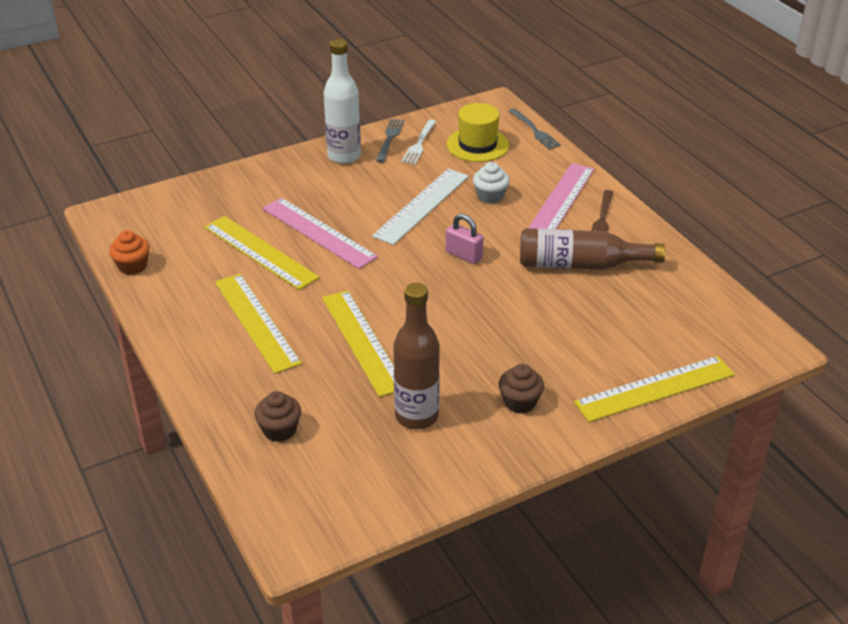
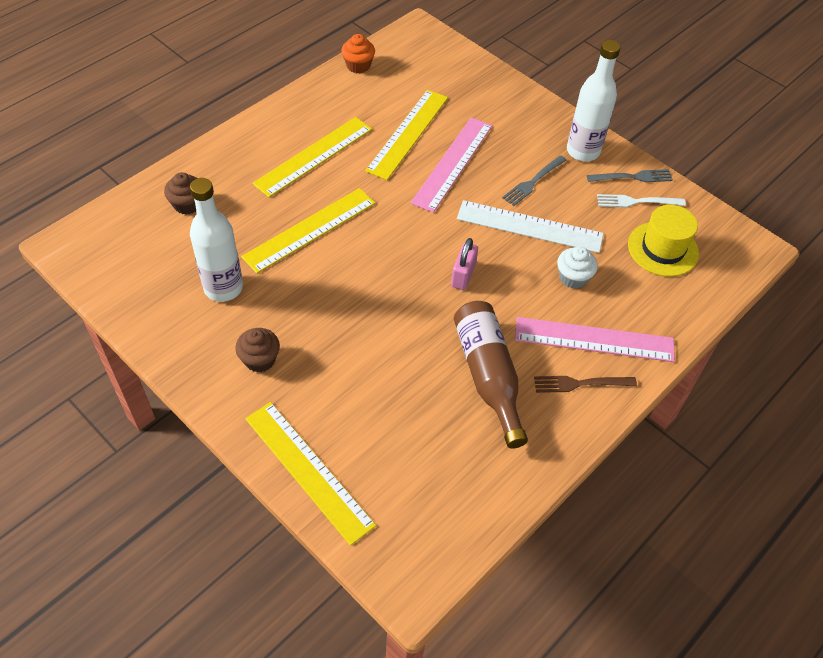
camera: 70 degrees right, 15 degrees up
brown bottle [393,283,440,429] -> white bottle [190,178,243,302]
grey fork [509,108,561,150] -> grey fork moved to [502,155,566,206]

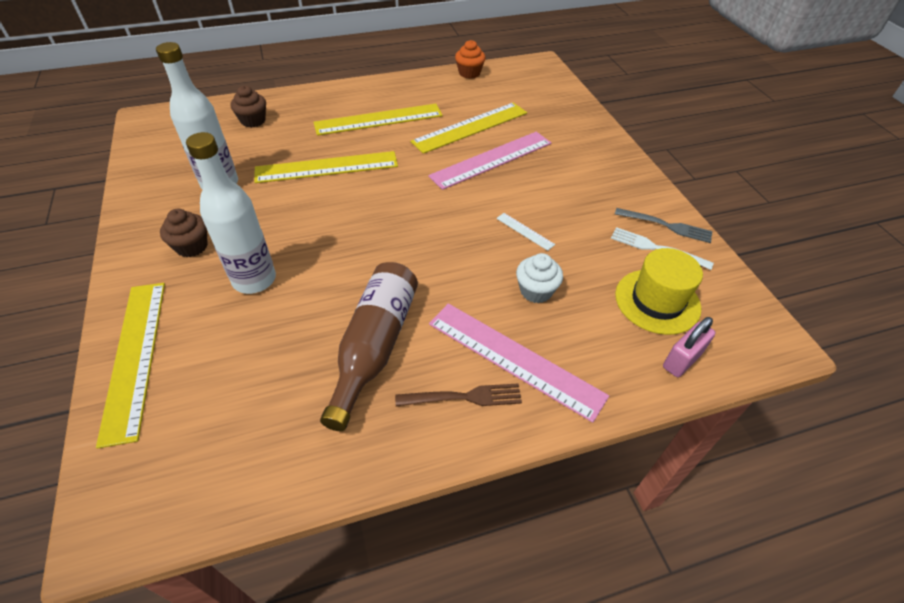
camera: 30 degrees right, 5 degrees down
pink padlock [451,238,478,290] -> pink padlock moved to [663,317,715,377]
white ruler [457,200,604,253] -> white ruler [496,213,555,251], size x0.42
grey fork [502,155,566,206] -> none
brown fork [534,376,637,393] -> brown fork turned 150 degrees clockwise [395,383,522,407]
white bottle [567,40,621,161] -> white bottle moved to [186,132,276,294]

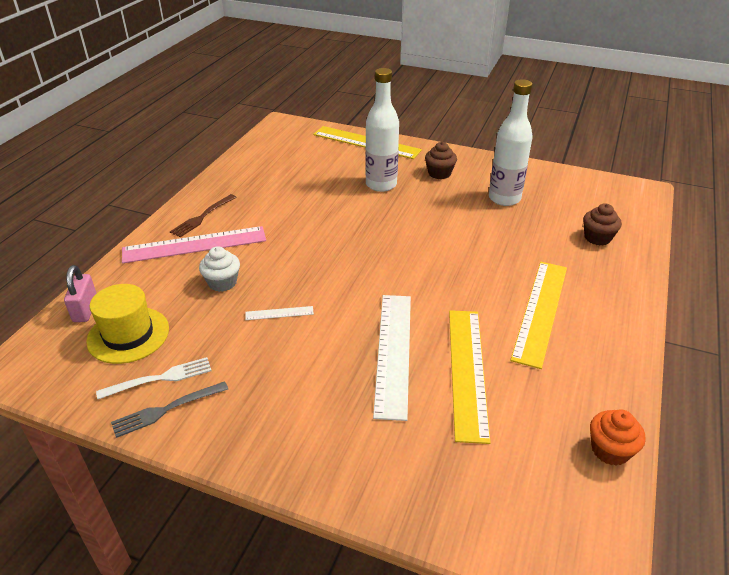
camera: 130 degrees right, 10 degrees down
yellow ruler [254,151,398,183] -> none
brown bottle [320,262,418,431] -> none
pink ruler [428,132,551,190] -> white ruler [373,295,411,421]

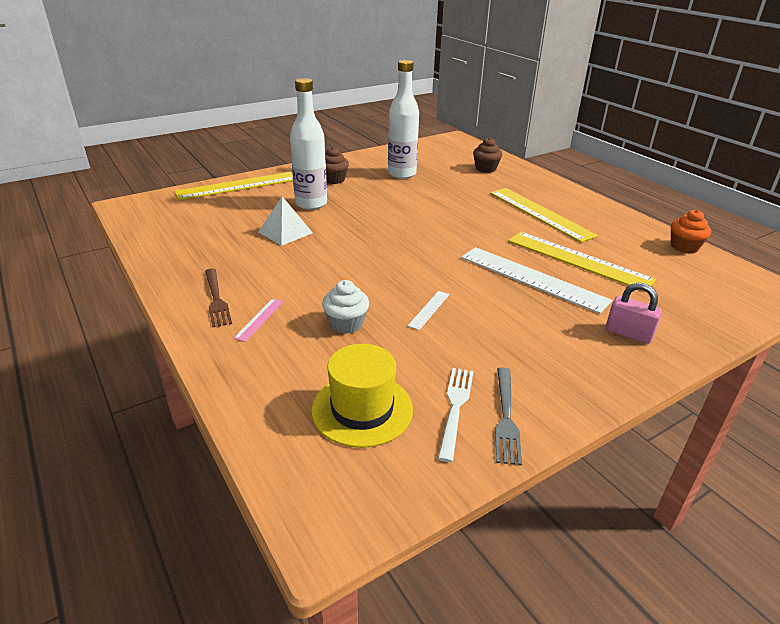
camera: 55 degrees left, 5 degrees down
pink padlock [64,265,97,322] -> pink padlock moved to [606,283,662,344]
pink ruler [122,226,266,263] -> pink ruler [233,299,284,342], size x0.42
none -> white pyramid [258,196,313,246]

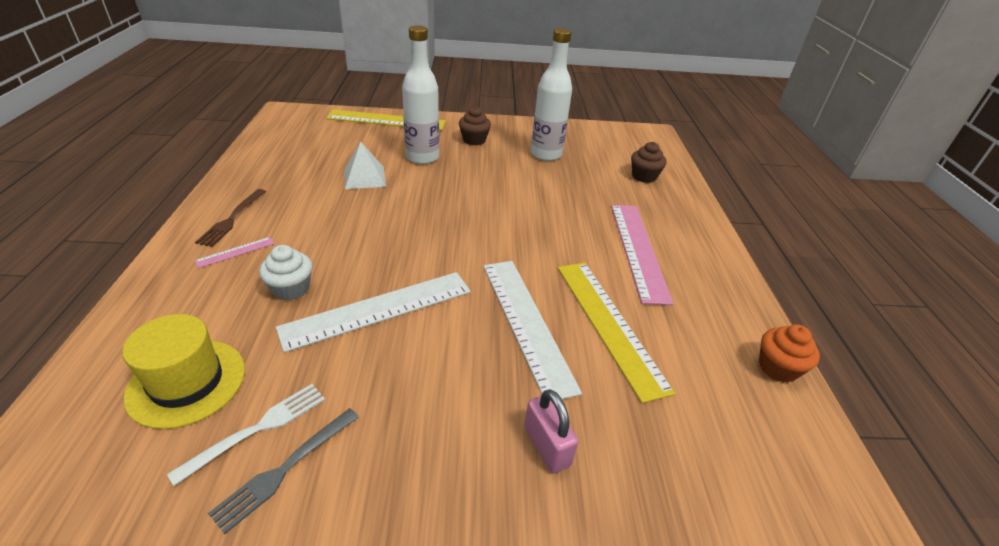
camera: 30 degrees right, 5 degrees up
white ruler [408,291,450,330] -> white ruler [276,272,471,353], size x2.35
yellow ruler [490,188,598,242] -> pink ruler [611,205,674,305]

